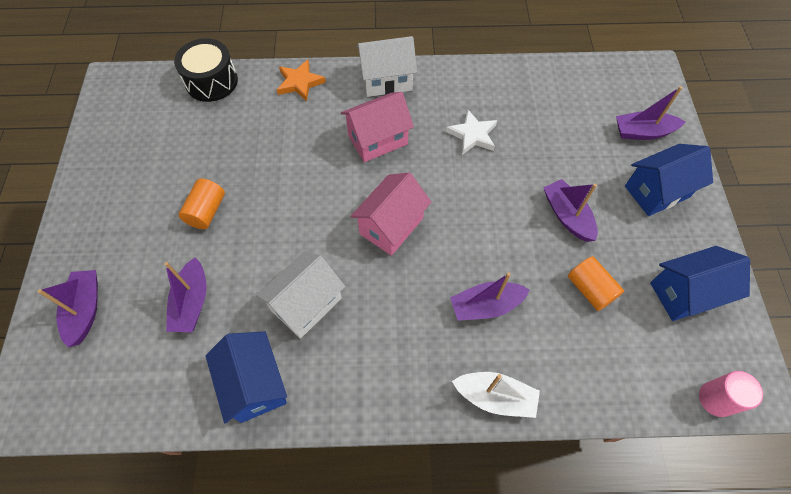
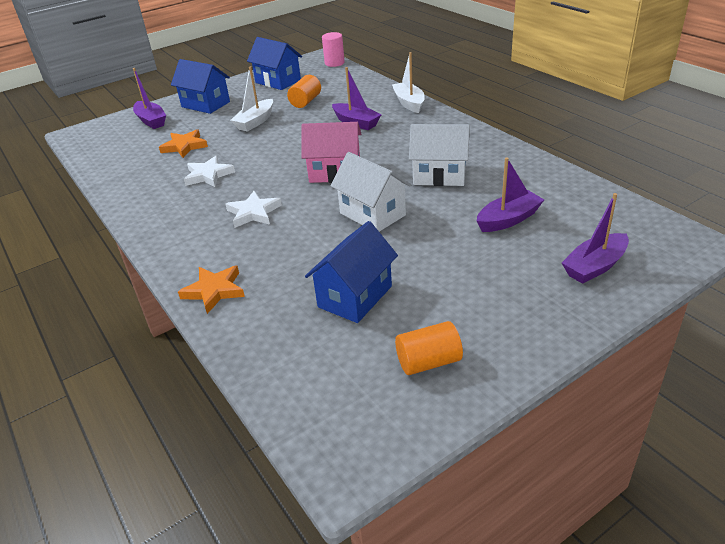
camera: 120 degrees left, 25 degrees down
black drum [174,38,238,102] -> none
orange cylinder [178,178,225,229] -> orange cylinder moved to [395,321,463,375]
blue house [206,332,287,423] -> blue house moved to [305,221,398,323]
pink house [341,92,414,162] -> white star [225,191,282,228]
white house [356,36,417,97] -> white house moved to [330,152,411,232]
purple boat [543,179,598,242] -> white boat [230,66,273,132]
none -> orange star [159,129,208,158]

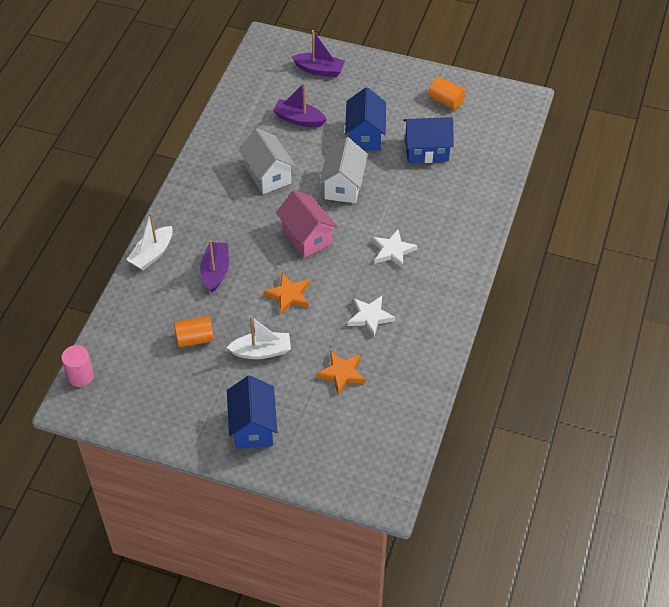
camera: 130 degrees left, 15 degrees up
purple boat [133,68,166,129] -> none
orange star [178,266,245,314] -> orange star moved to [264,273,310,315]
blue house [247,37,302,90] -> blue house moved to [345,87,386,151]

